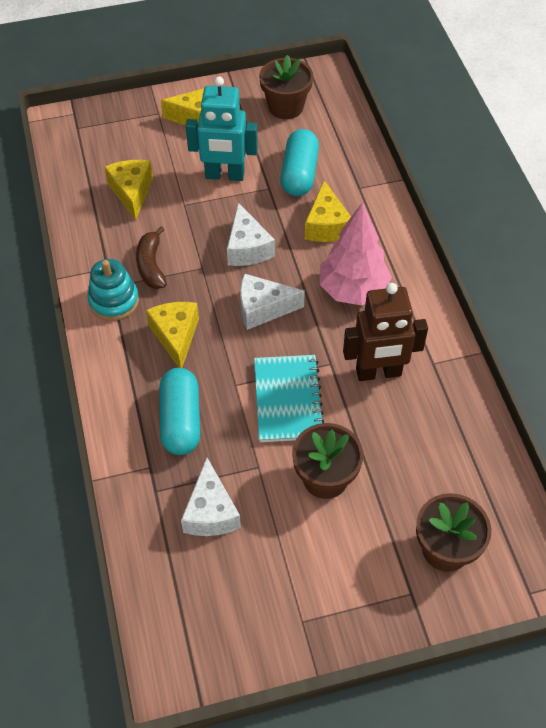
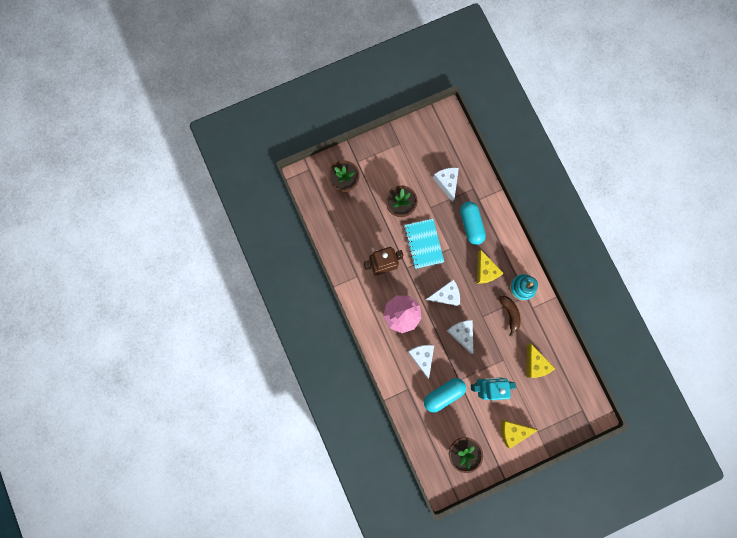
camera: 170 degrees right, 25 degrees up
turquoise capsule [281,129,319,196] -> turquoise capsule turned 60 degrees clockwise [424,378,466,413]
yellow cheese [305,180,351,242] -> white cheese [408,345,434,379]

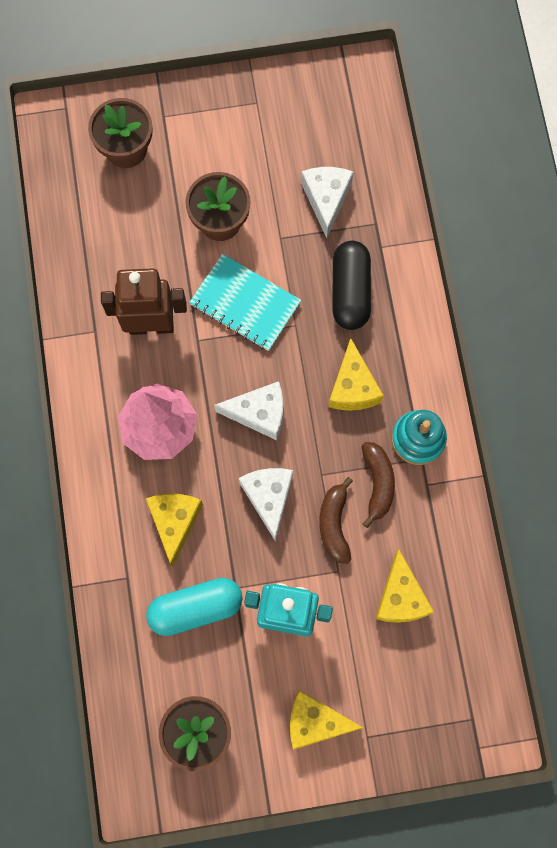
camera: 15 degrees right, 5 degrees down
turquoise notebook [404,219,444,269] -> turquoise notebook turned 60 degrees counterclockwise [189,254,301,351]
white cheese [408,345,434,379] -> yellow cheese [146,494,203,567]
turquoise capsule [460,202,486,245] -> black capsule [332,241,371,330]
none -> brown banana [319,477,353,564]

